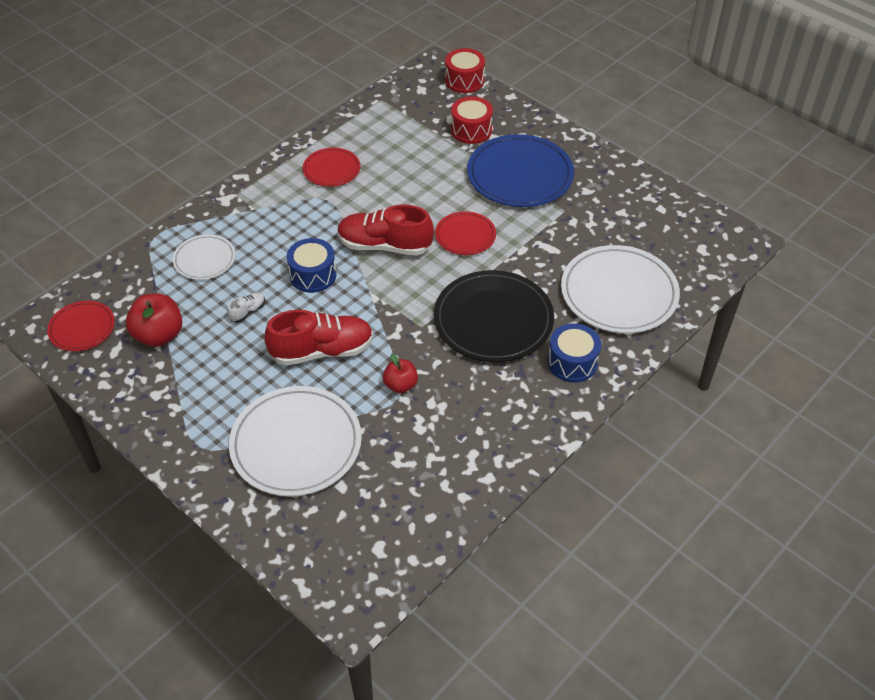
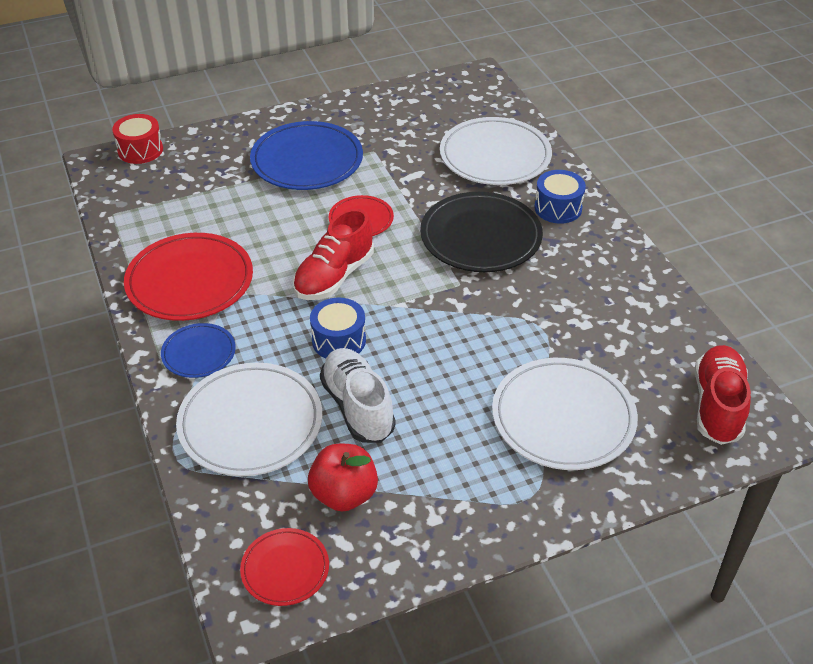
camera: 65 degrees left, 5 degrees down
white plate [173,234,236,280] -> white plate [176,363,322,476], size x1.84
white shoe [228,293,265,323] -> white shoe [320,348,396,443], size x2.33
red shoe [264,310,373,366] -> red shoe moved to [695,345,751,445]
red plate [303,148,361,187] -> red plate [124,233,253,321], size x1.84
red apple [383,353,418,393] -> none
red drum [451,96,493,144] -> none
none -> blue plate [161,323,236,378]

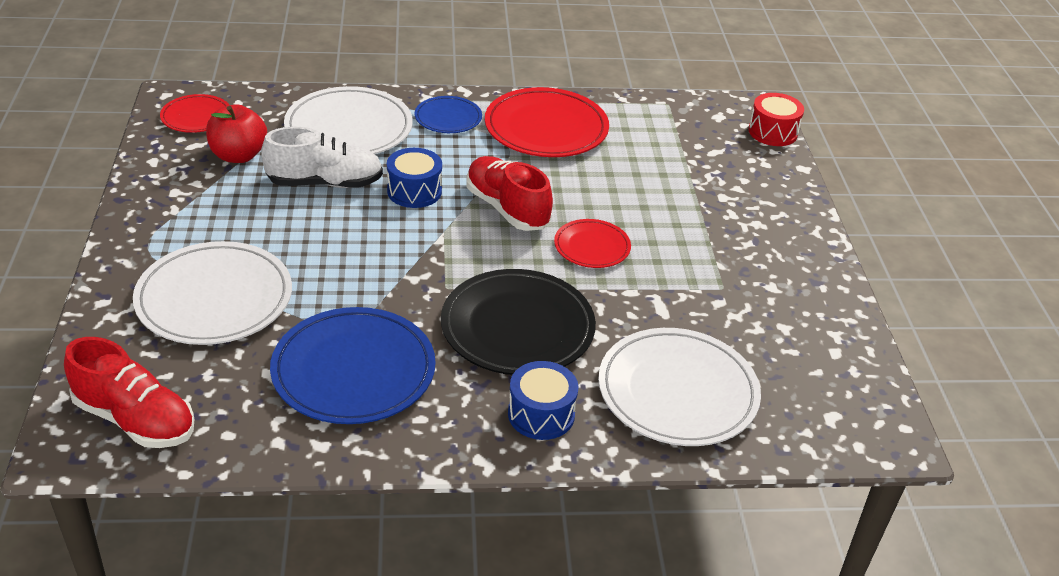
camera: 105 degrees right, 5 degrees down
blue plate [250,121,363,190] -> blue plate moved to [270,307,436,424]

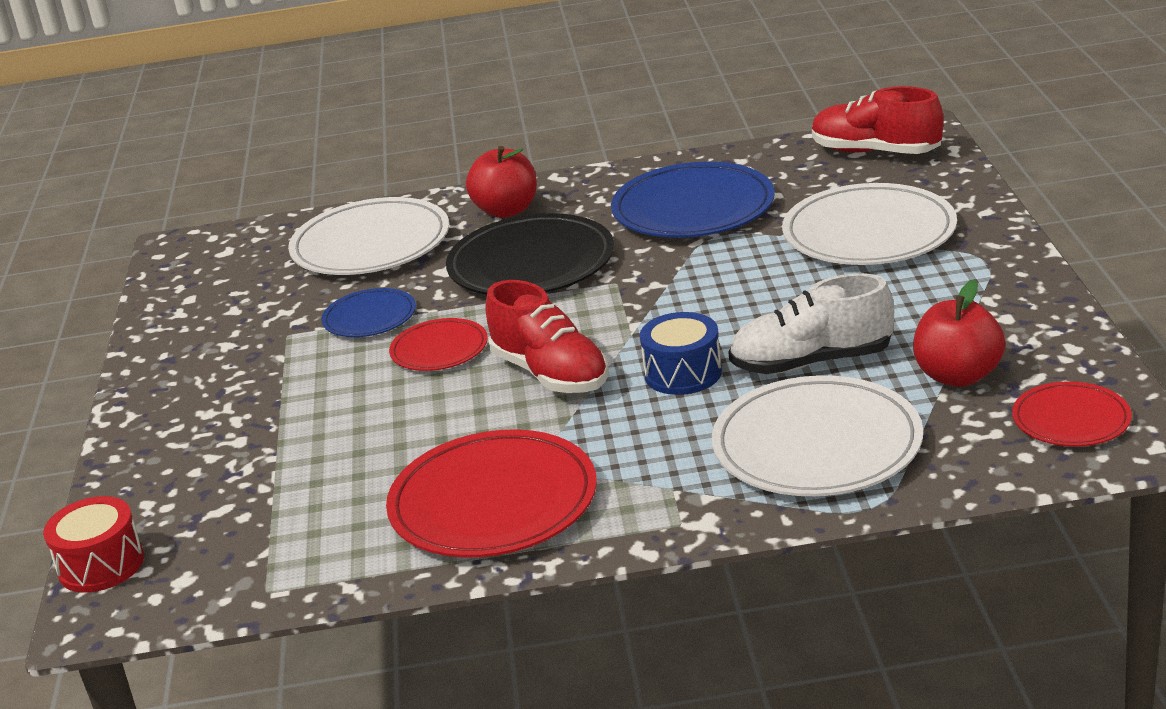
camera: 175 degrees left, 10 degrees down
blue plate [414,96,482,133] -> blue plate moved to [321,288,416,337]
blue drum [508,361,579,440] -> red apple [466,146,537,218]

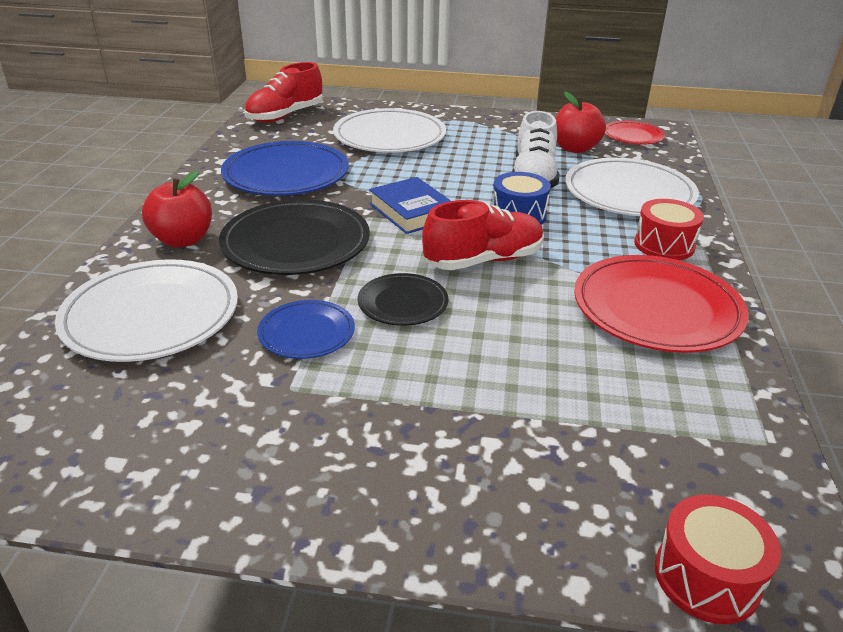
camera: 80 degrees left, 5 degrees up
red plate [389,318,488,371] -> black plate [358,273,448,326]
none -> blue book [369,177,451,234]
none -> red drum [634,199,704,260]

